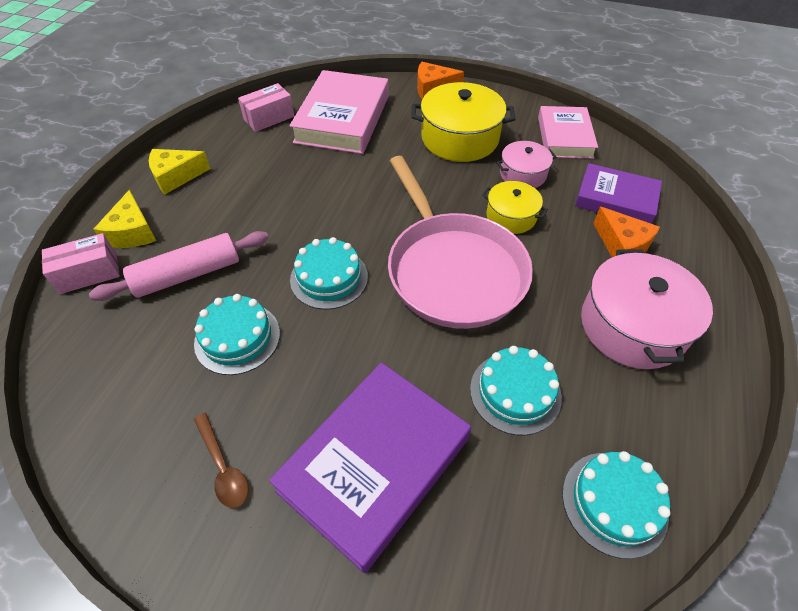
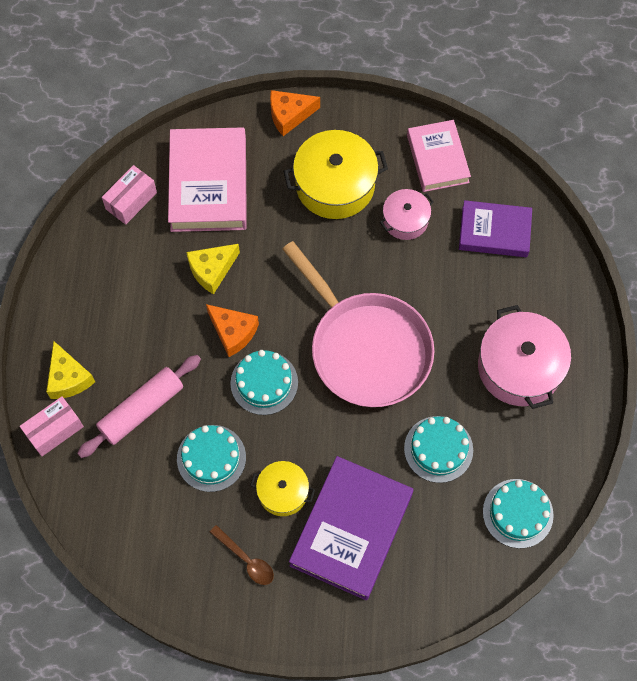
camera: 15 degrees left, 15 degrees up
yellow cheese [149,149,211,194] -> yellow cheese moved to [186,244,240,294]
yellow pot [482,181,548,234] -> yellow pot moved to [250,461,315,516]
orange cheese [593,207,660,257] -> orange cheese moved to [206,304,259,357]

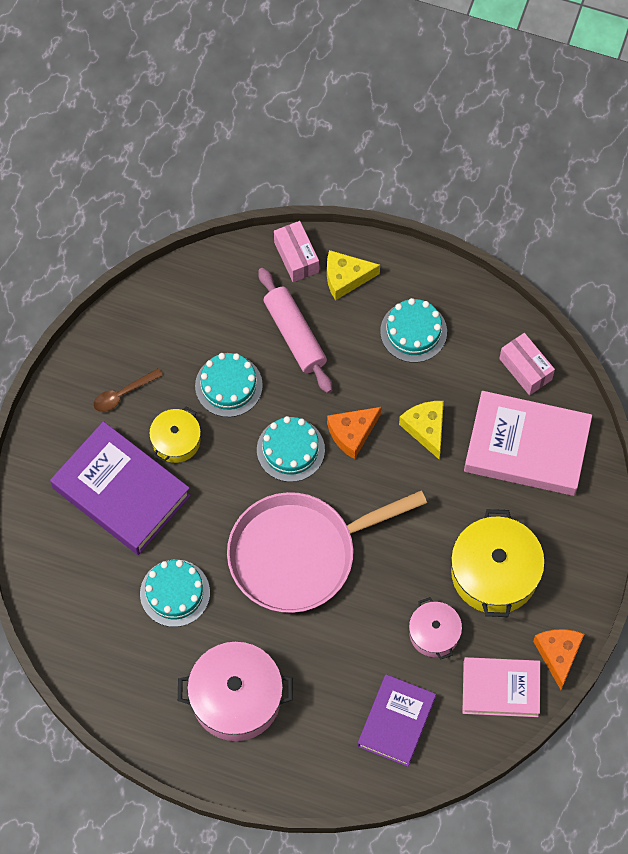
camera: 105 degrees right, 0 degrees up
orange cheese [270,90,320,136] -> orange cheese moved to [533,629,584,690]
turquoise cake [483,479,554,548] -> turquoise cake moved to [380,298,447,363]

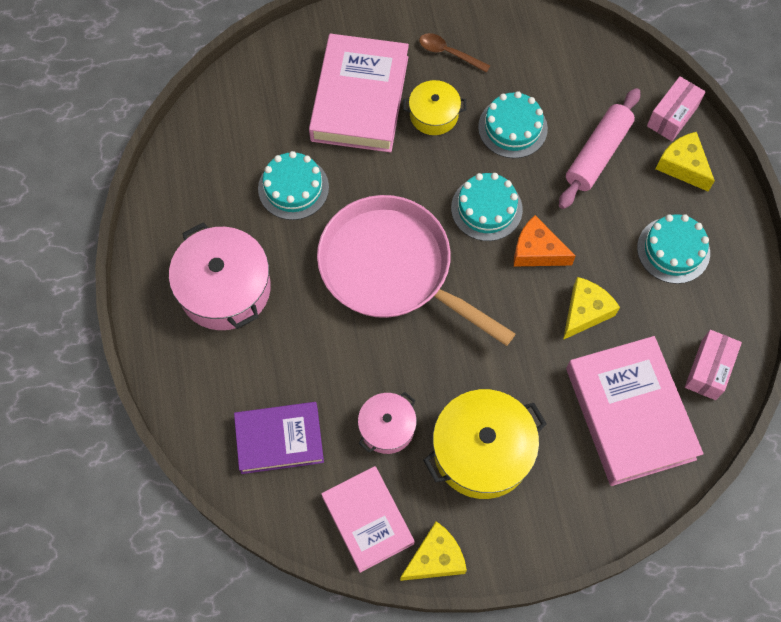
camera: 60 degrees right, 0 degrees up
purple book [50,421,191,555] -> pink book [309,34,409,153]
orange cheese [533,629,584,690] -> yellow cheese [400,521,467,581]

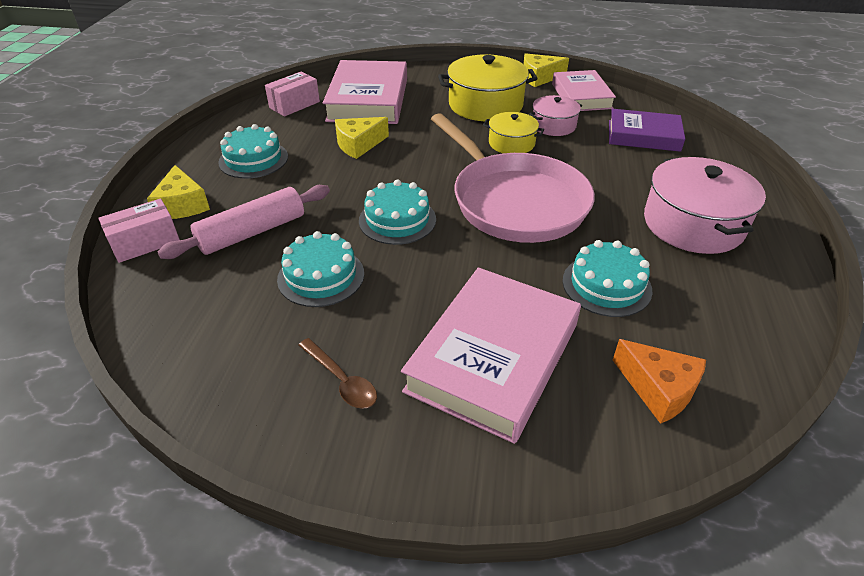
camera: 160 degrees left, 25 degrees down
yellow pot [403,80,466,135] -> yellow pot moved to [483,112,544,153]
orange cheese [514,215,576,266] -> orange cheese moved to [613,339,706,424]

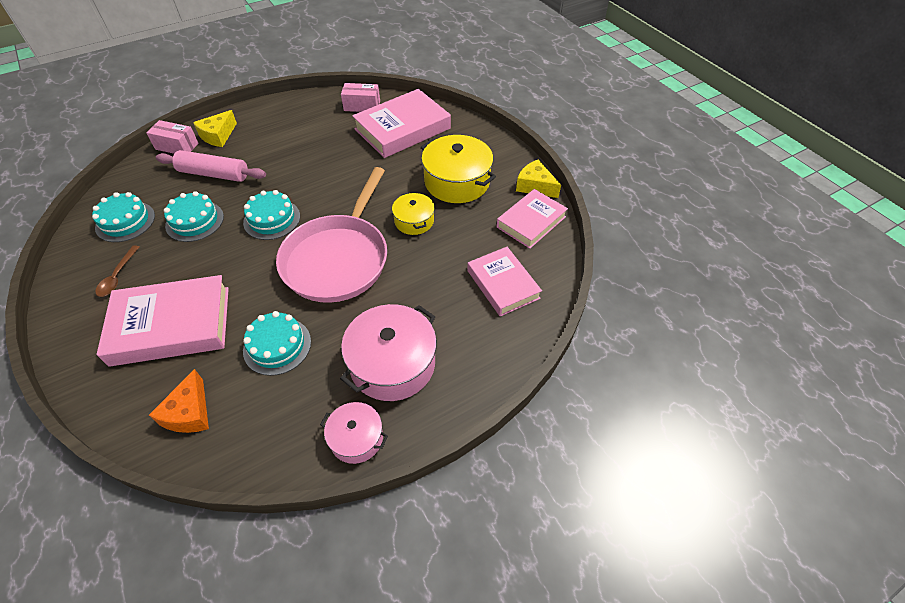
camera: 50 degrees right, 10 degrees up
turquoise cake [218,124,288,179] -> turquoise cake moved to [92,192,155,242]
yellow cheese [335,117,389,159] -> none
pink pot [529,95,582,136] -> pink pot moved to [320,402,388,464]
purple book [609,109,685,152] -> pink book [467,247,542,316]

